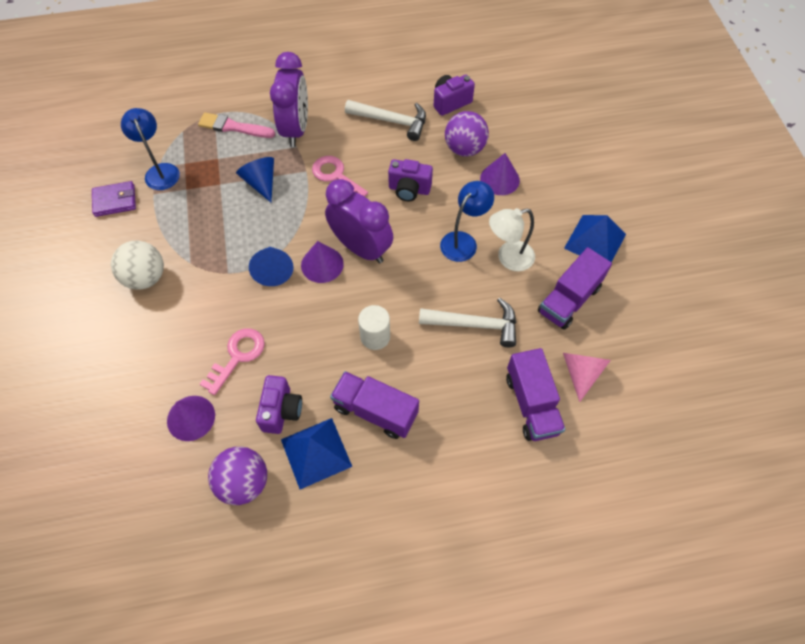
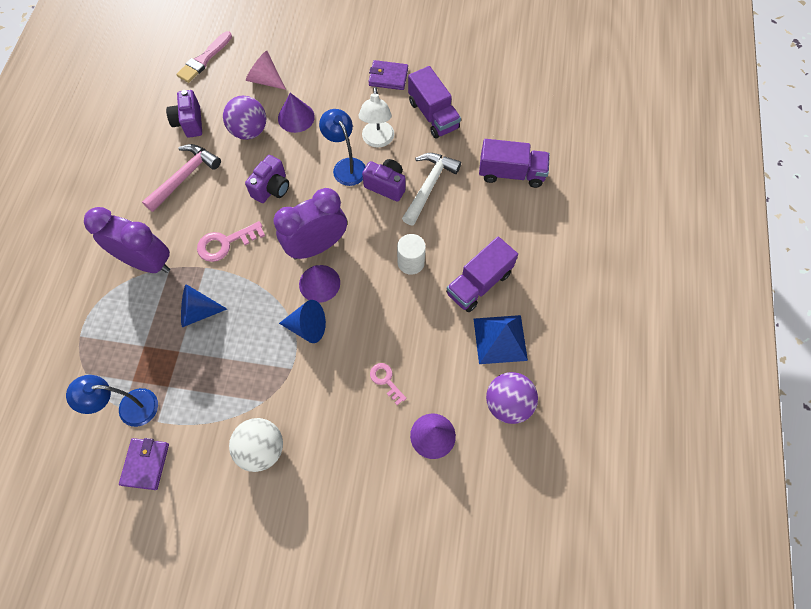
camera: 70 degrees left, 5 degrees up
pink brush [198,112,275,138] -> pink brush moved to [176,31,232,83]
pink key [200,328,265,395] -> pink key [370,363,407,405], size x0.63
purple camera [256,375,302,434] -> purple camera moved to [362,159,405,202]
white hammer [345,100,426,141] -> pink hammer [142,144,221,212]
pink cone [563,353,611,402] -> pink cone moved to [246,51,286,90]
blue pyramid [564,215,626,263] -> purple wallet [368,60,408,90]

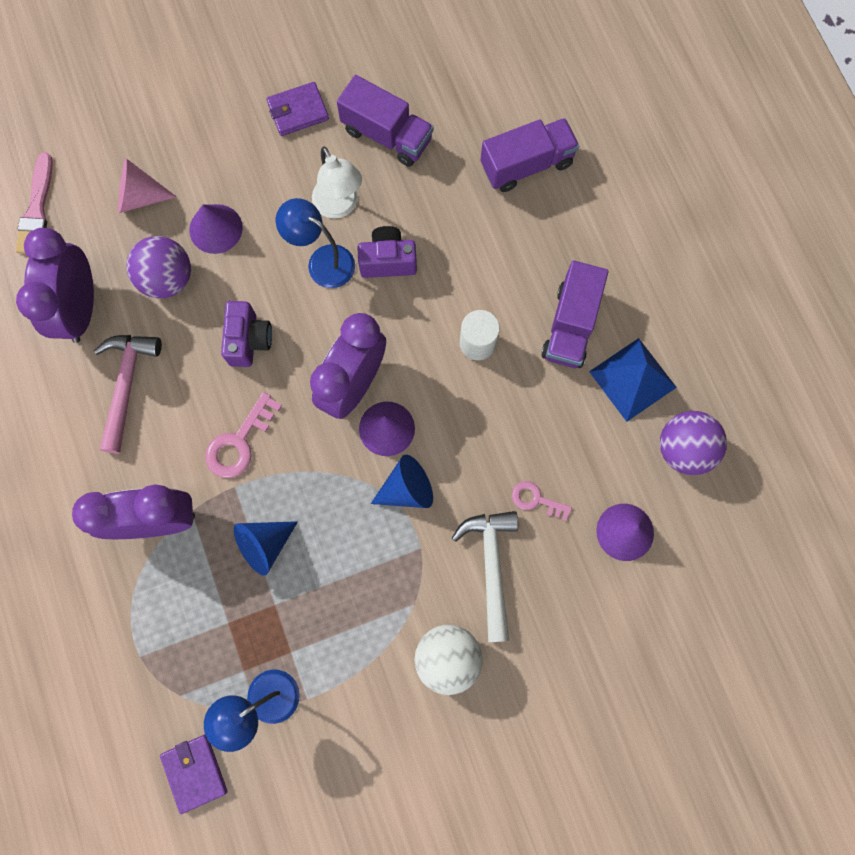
camera: 30 degrees left, 10 degrees up
purple wallet [119,438,169,490] -> purple wallet moved to [160,734,227,814]
purple camera [166,90,202,138] -> purple clock [16,228,94,343]
white hammer [402,153,461,225] -> white hammer moved to [452,511,518,642]

